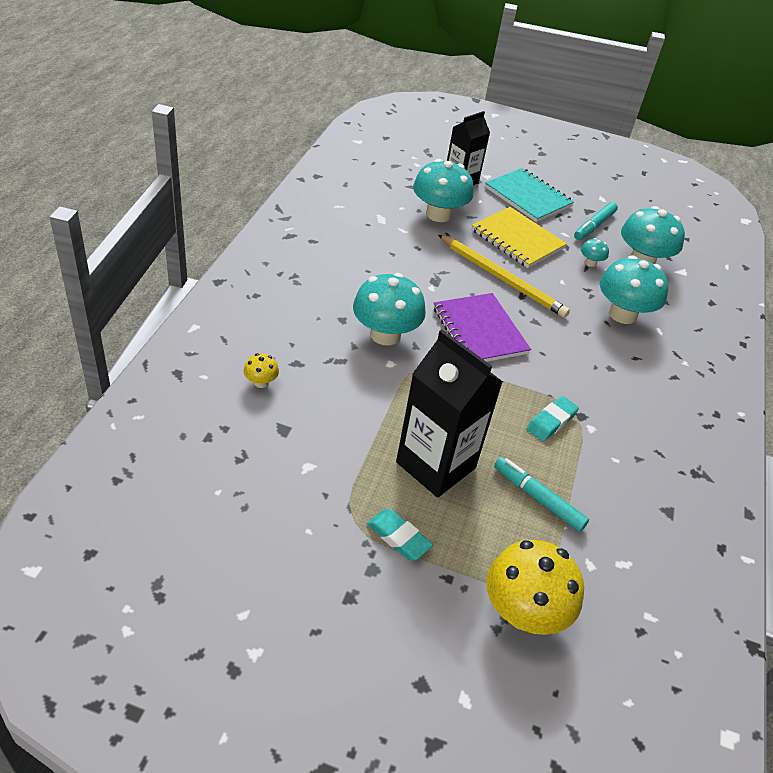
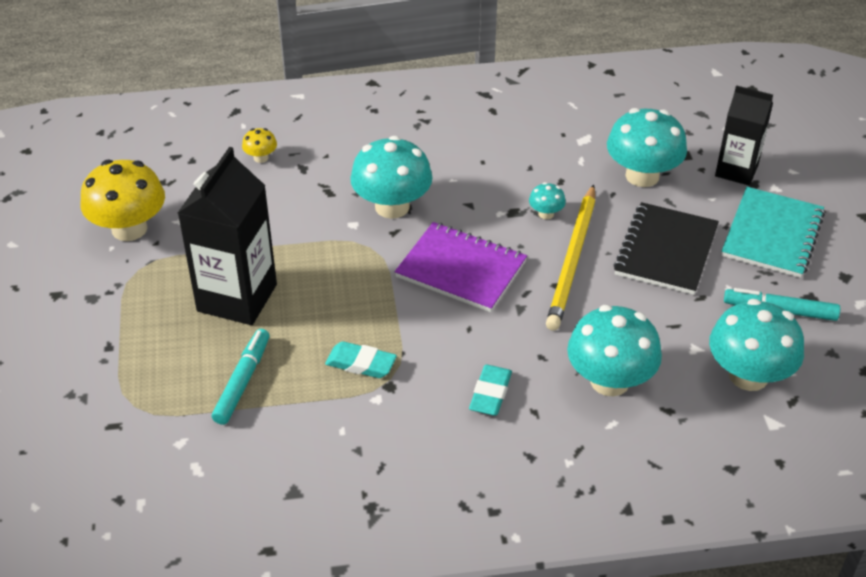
camera: 70 degrees right, 0 degrees up
turquoise eraser [367,509,433,560] -> turquoise eraser moved to [469,365,512,416]
purple notebook [434,293,531,362] -> purple notebook turned 75 degrees clockwise [395,222,527,312]
yellow notebook [471,207,567,268] -> black notebook [614,202,719,295]
yellow mushroom [486,540,584,635] -> yellow mushroom moved to [81,160,165,241]
turquoise mushroom [581,238,609,267] -> turquoise mushroom moved to [529,182,566,219]

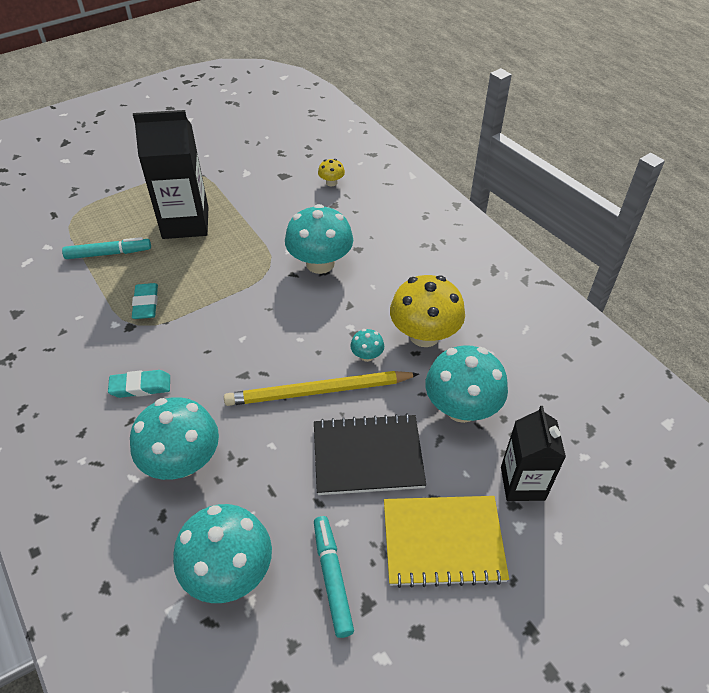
camera: 65 degrees right, 5 degrees up
yellow mushroom [81,160,165,241] -> yellow mushroom moved to [390,275,465,347]
purple notebook [395,222,527,312] -> none
turquoise notebook [721,187,825,278] -> yellow notebook [384,496,509,588]

